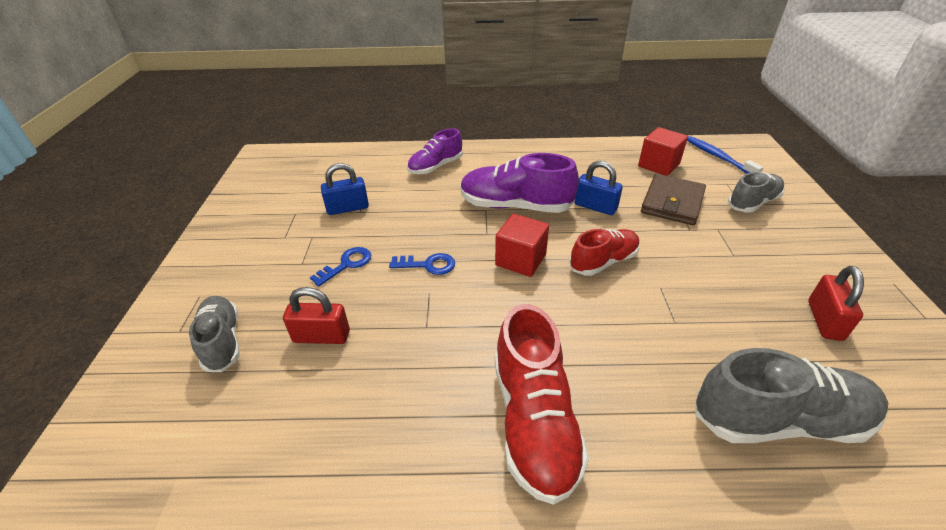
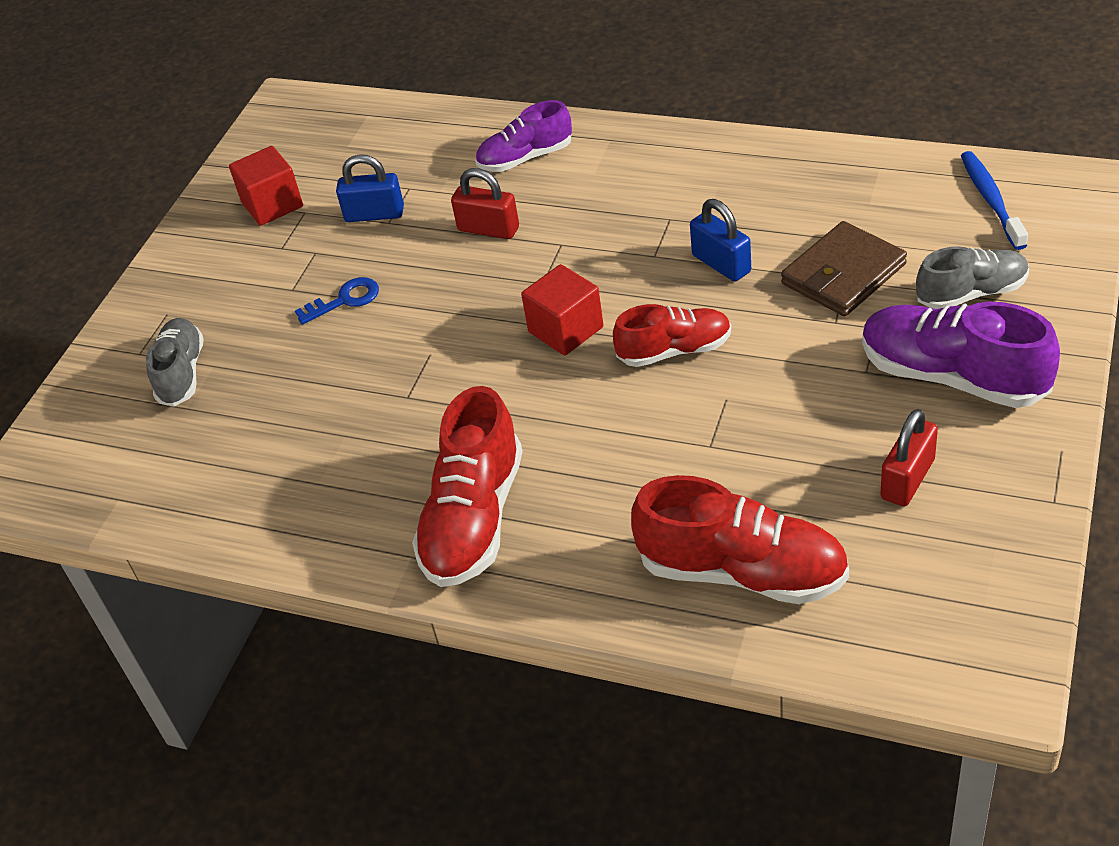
camera: 25 degrees right, 5 degrees up
red padlock [283,287,350,344] -> red padlock moved to [451,168,519,239]
blue key [389,253,455,275] -> none
purple shoe [460,153,579,213] -> purple shoe moved to [862,302,1060,408]
red cube [638,127,688,176] -> red cube moved to [229,146,303,226]
grey shoe [695,348,888,443] -> red shoe [631,475,849,604]

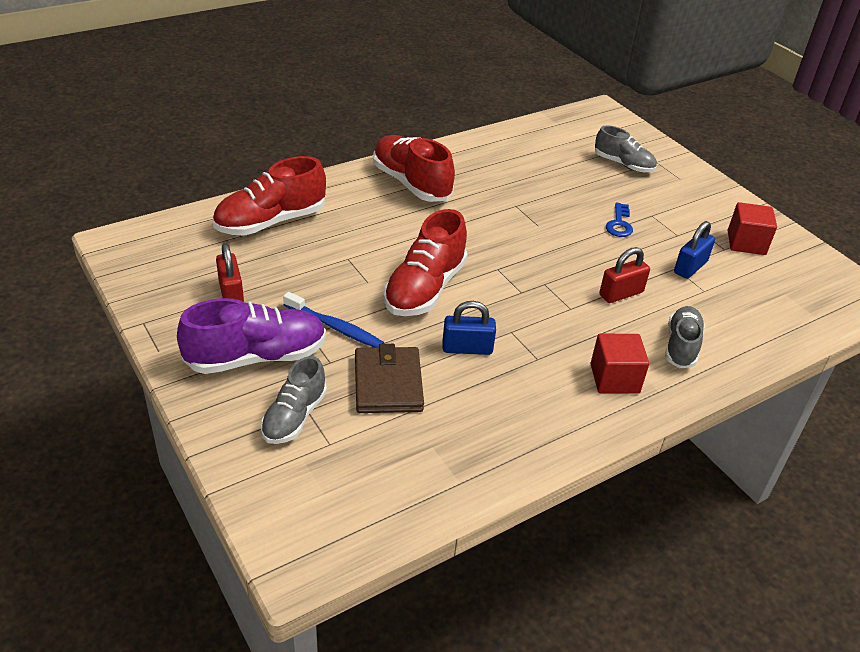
camera: 120 degrees right, 5 degrees down
purple shoe [475,100,572,172] -> grey shoe [665,306,705,368]
red cube [521,264,603,355] -> red cube moved to [591,334,649,394]
red shoe [613,304,731,367] -> red shoe [383,209,467,316], size x1.57
blue toothbrush [961,151,1028,250] -> blue toothbrush moved to [283,292,384,348]

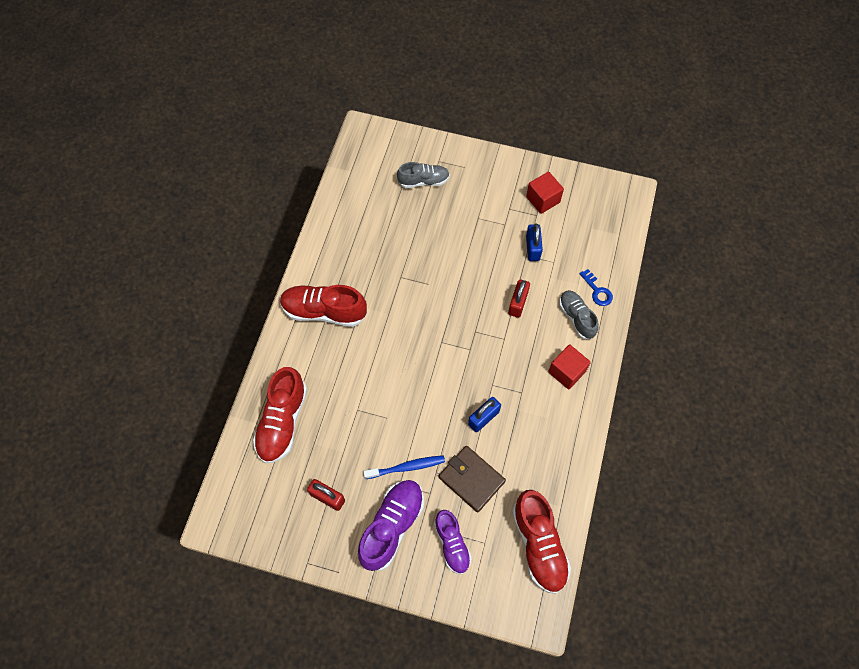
camera: 40 degrees left, 25 degrees up
grey shoe [260,356,327,444] -> purple shoe [434,510,472,574]
red shoe [383,209,467,316] -> red shoe moved to [512,490,571,594]
blue key [606,203,633,237] -> blue key moved to [580,269,613,306]

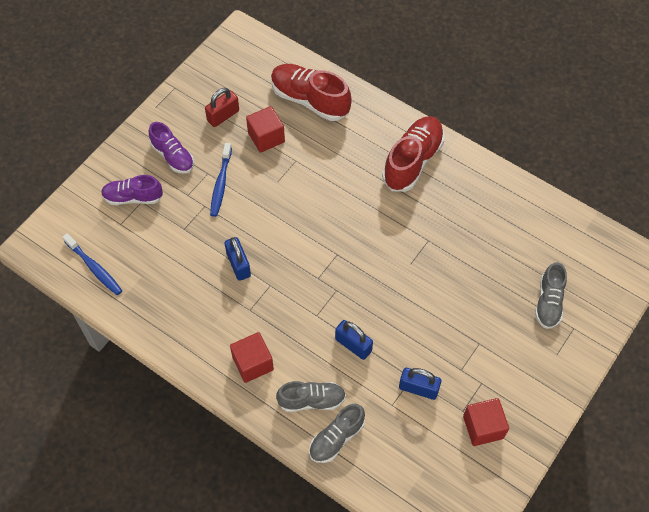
camera: 110 degrees right, 5 degrees down
purple shoe [358,480,424,571] -> purple shoe [149,122,194,174], size x0.64
brown wallet [439,446,506,512] -> none
red padlock [508,279,530,318] -> blue padlock [335,320,373,360]
red shoe [512,490,571,594] -> blue toothbrush [62,233,122,295]
blue key [580,269,613,306] -> grey shoe [309,404,365,463]
none -> red cube [246,106,285,153]

